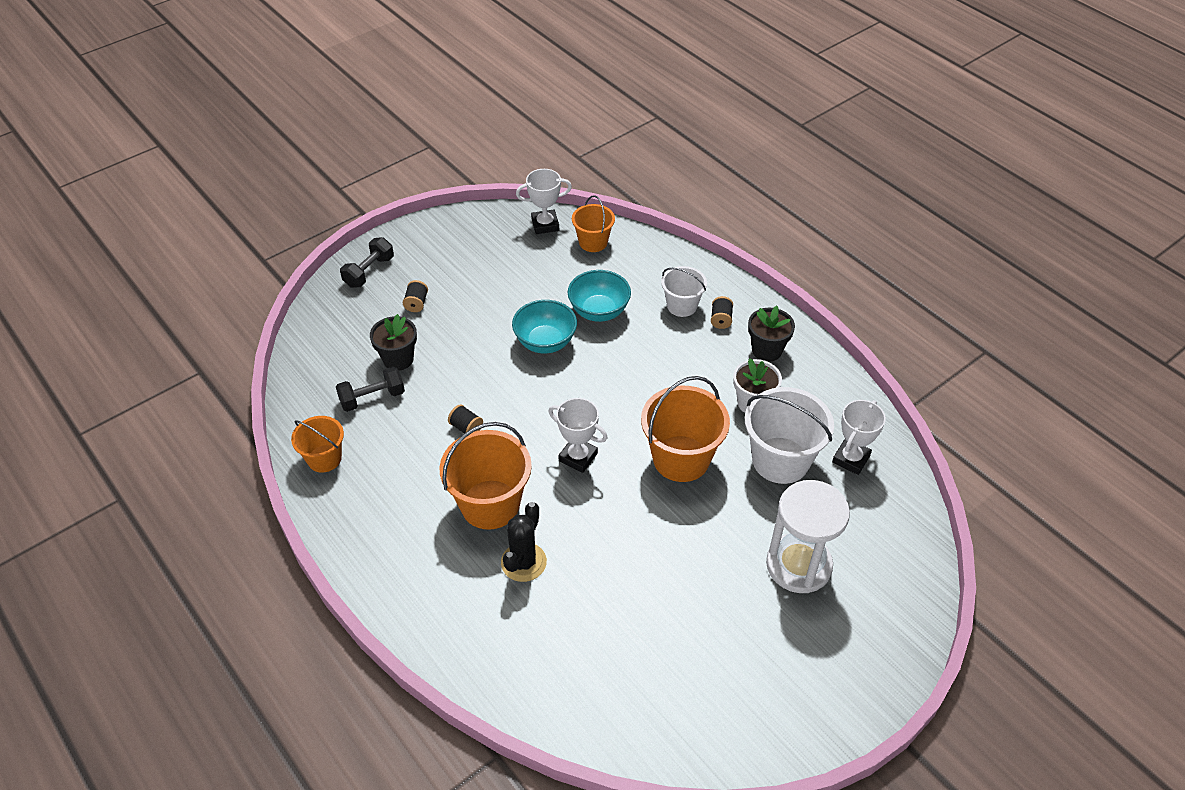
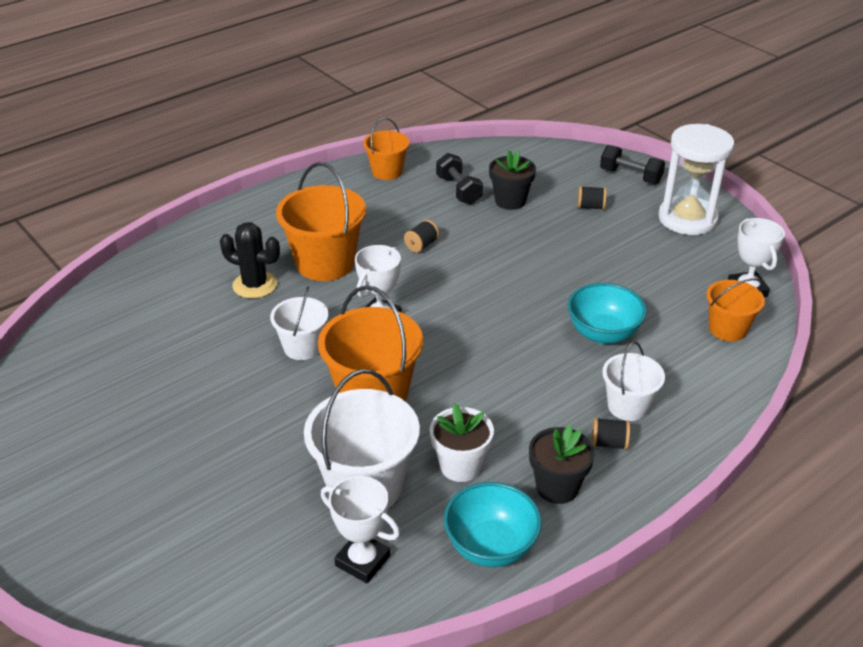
camera: 90 degrees right, 10 degrees down
turquoise bowl [512,300,577,353] -> turquoise bowl moved to [444,482,542,567]
white hourglass [766,480,850,593] -> white hourglass moved to [658,124,734,235]
none -> white bucket [270,287,329,360]

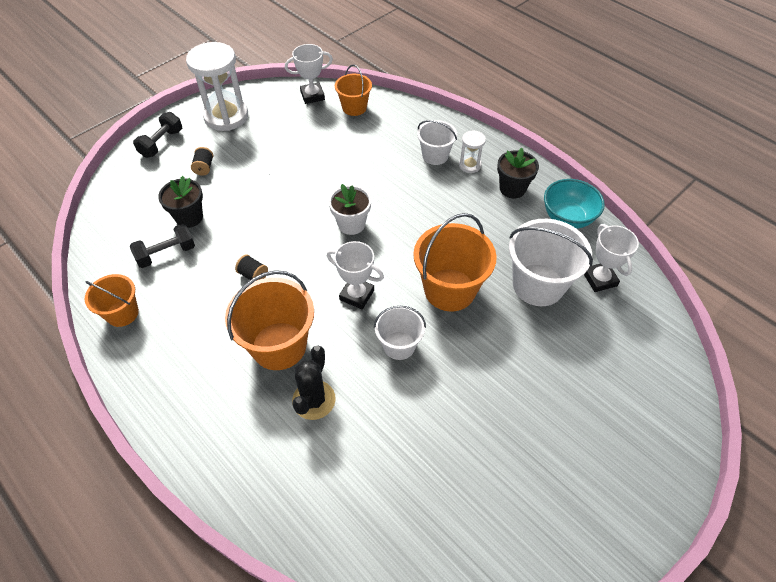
camera: 95 degrees left, 15 degrees up
white trophy [321,476,400,583] -> white trophy turned 45 degrees counterclockwise [584,224,639,292]
white flower pot [430,404,494,482] -> white flower pot moved to [329,184,371,235]
turquoise bowl [568,283,647,344] -> none
black spool [592,418,630,450] -> white hourglass [459,131,486,173]

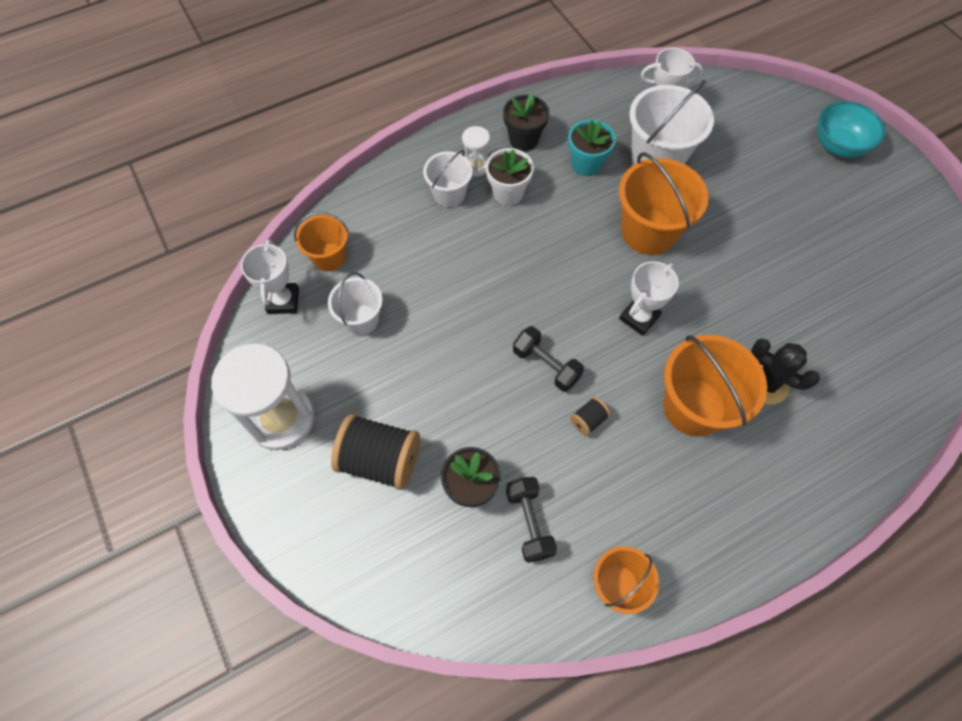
camera: 75 degrees left, 10 degrees up
black dumbbell [133,112,182,158] -> black dumbbell moved to [513,326,584,392]
black spool [191,147,213,176] -> black spool [331,414,420,490], size x2.19
white flower pot [329,184,371,235] -> white flower pot moved to [486,148,534,205]
white bucket [374,306,426,360] -> white bucket moved to [328,273,382,335]
turquoise bowl [544,179,605,229] -> turquoise bowl moved to [817,101,886,158]
none -> turquoise flower pot [568,120,616,176]

